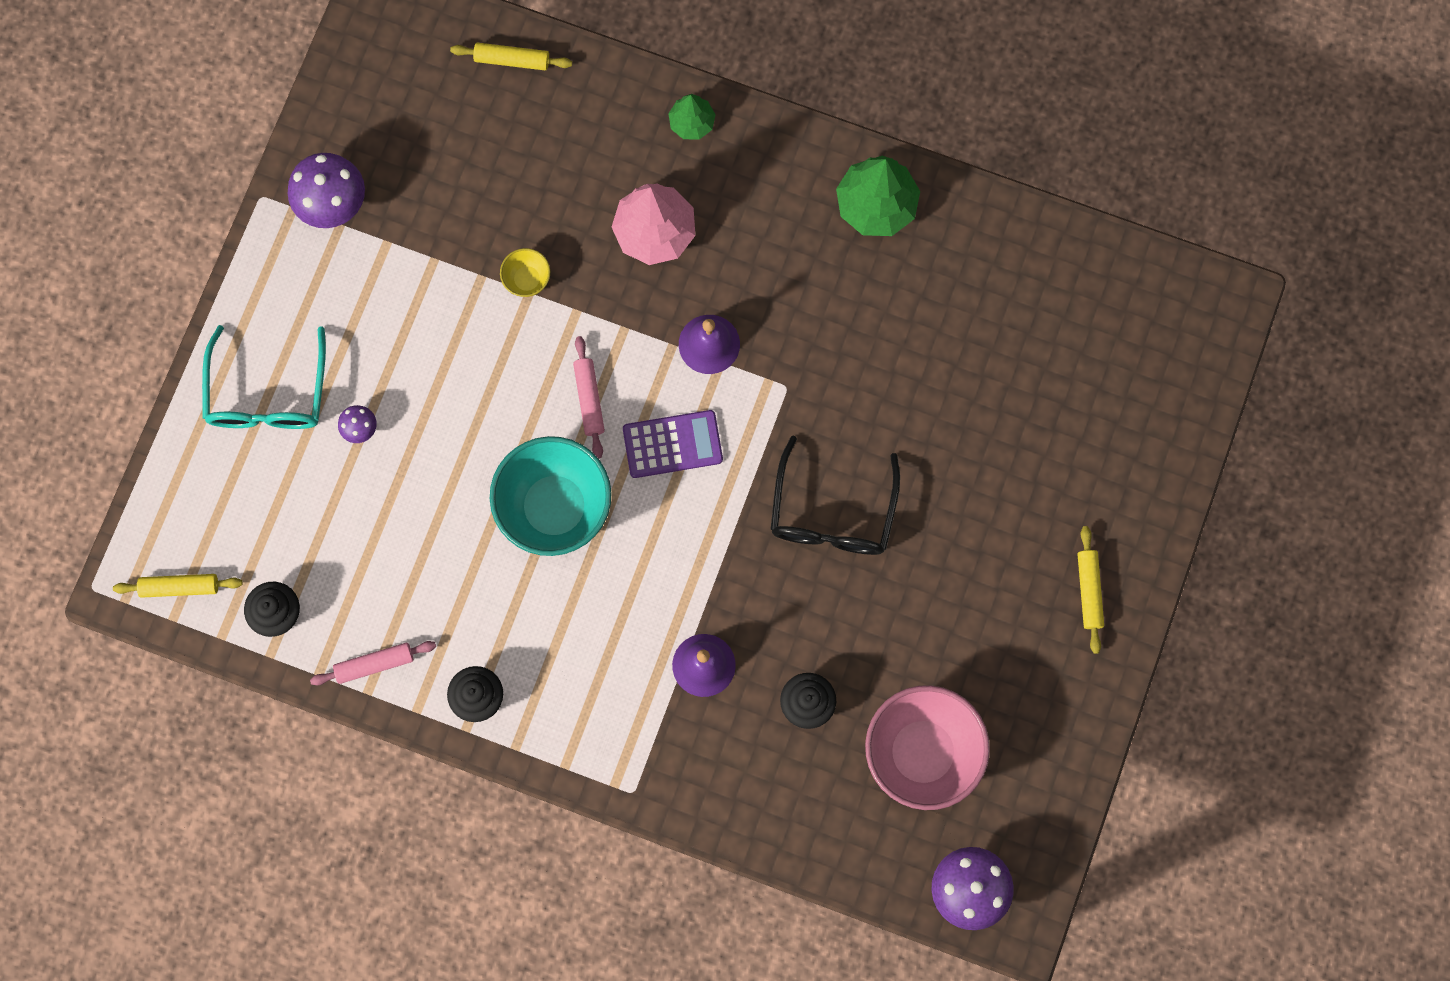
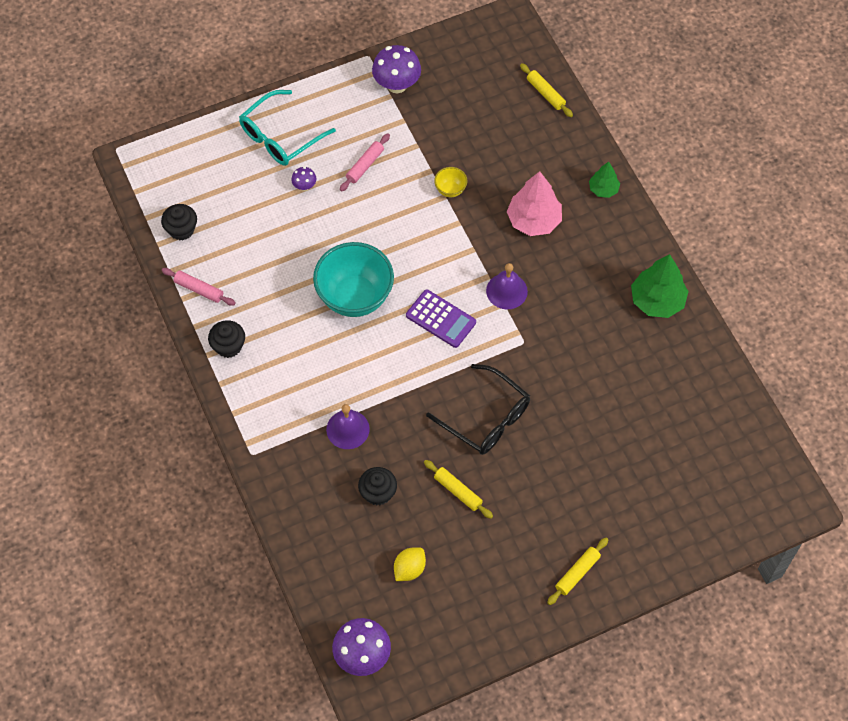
camera: 45 degrees right, 15 degrees down
yellow rolling pin [113,574,242,598] -> yellow rolling pin moved to [424,460,493,519]
pink rolling pin [573,336,605,458] -> pink rolling pin moved to [340,133,390,192]
black glasses [770,435,900,555] -> black glasses turned 105 degrees counterclockwise [426,364,530,455]
pink bowl [865,685,990,810] -> yellow lemon [394,547,426,581]

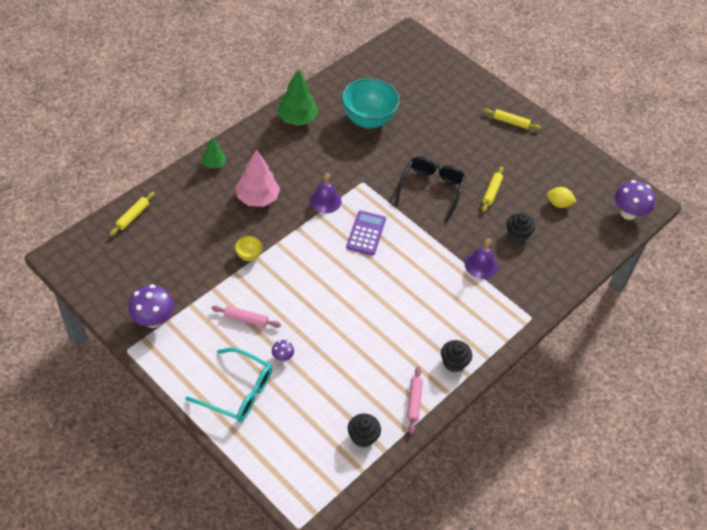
camera: 115 degrees left, 10 degrees down
turquoise bowl [313,242,394,317] -> turquoise bowl moved to [342,78,400,129]

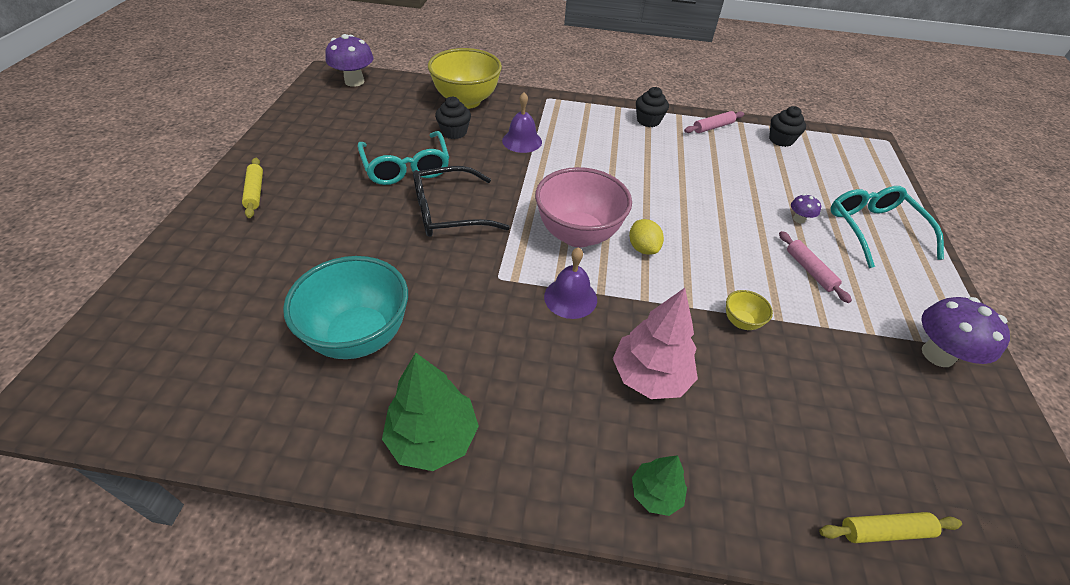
camera: 125 degrees left, 5 degrees down
purple calculator [346,211,386,255] -> pink bowl [535,167,632,247]
yellow rolling pin [482,166,504,212] -> turquoise glasses [357,131,449,185]
yellow lemon [547,187,577,208] -> yellow lemon moved to [629,219,664,255]
none -> yellow bowl [428,48,502,109]

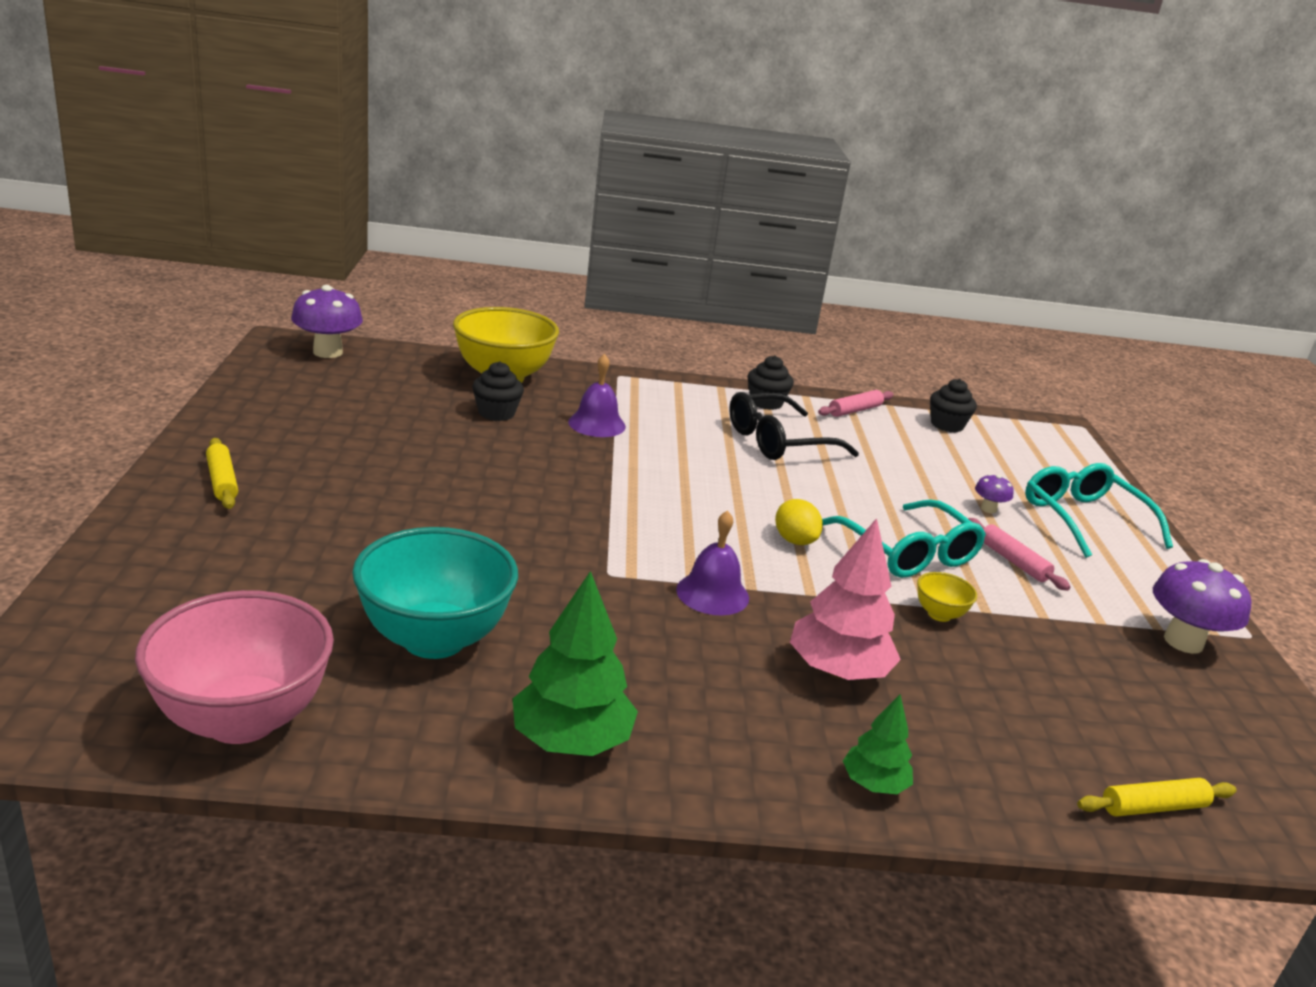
camera: 10 degrees left, 20 degrees down
turquoise glasses [357,131,449,185] -> turquoise glasses moved to [822,499,986,578]
black glasses [413,166,510,237] -> black glasses moved to [729,392,859,460]
pink bowl [535,167,632,247] -> pink bowl moved to [135,590,334,744]

